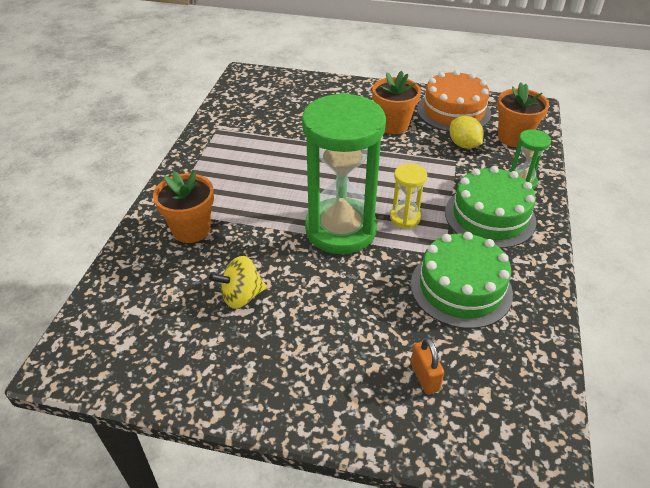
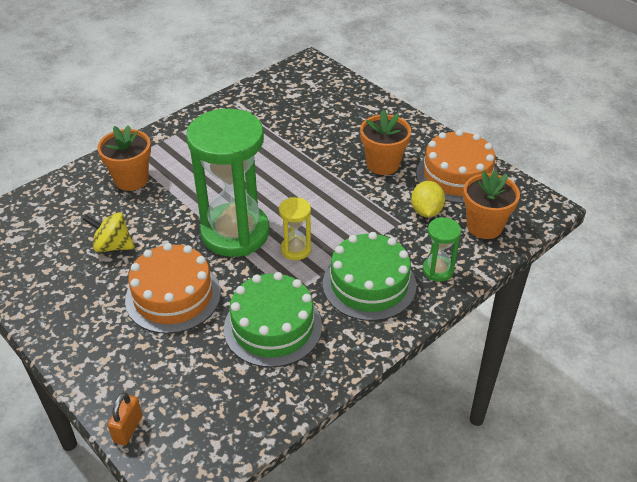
camera: 35 degrees right, 0 degrees up
orange padlock [411,338,444,394] -> orange padlock moved to [107,392,142,446]
none -> orange cake [125,243,221,334]

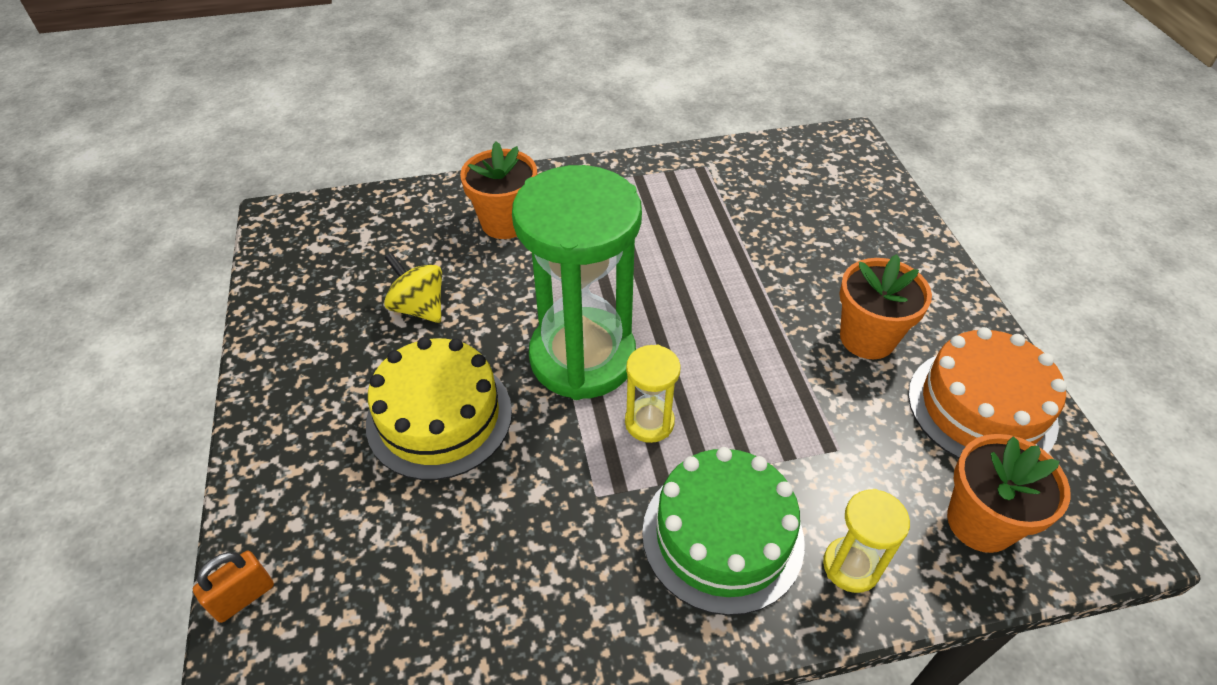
camera: 30 degrees right, 5 degrees up
orange cake [125,243,221,334] -> yellow cake [366,337,512,480]
green cake [224,272,322,367] -> none
yellow lemon [411,181,445,217] -> none
green hourglass [422,217,461,282] -> yellow hourglass [823,489,910,593]

